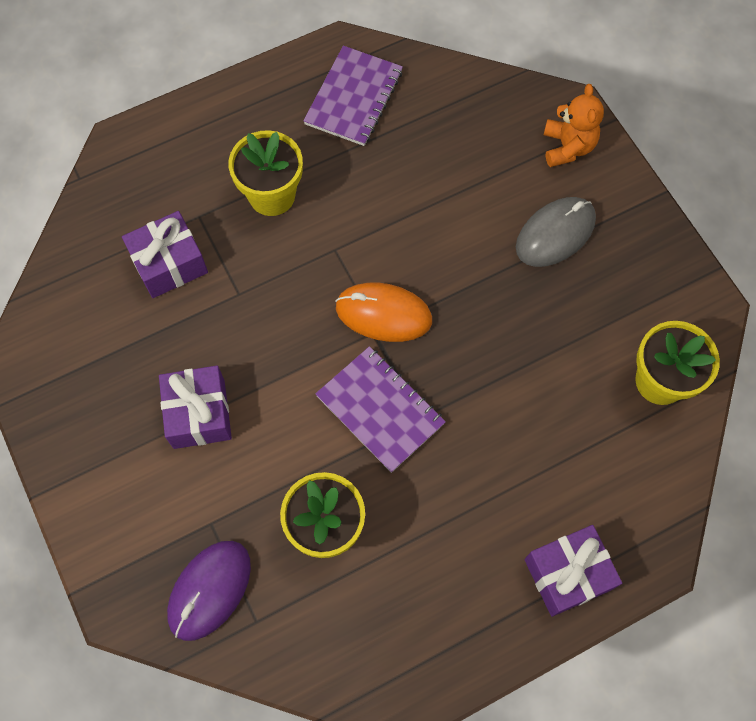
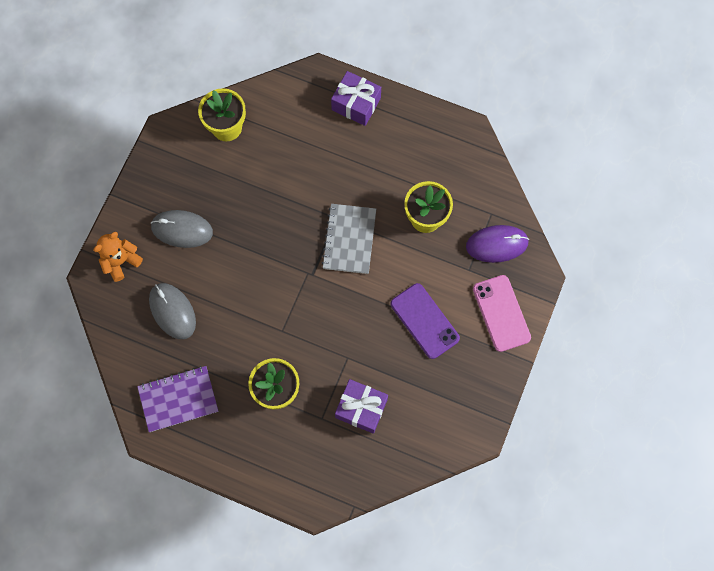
camera: 130 degrees left, 5 degrees up
purple gift [159,365,232,449] -> purple phone [391,283,460,359]
purple notebook [315,346,446,473] -> grey notebook [322,204,376,274]
orange mouse [336,283,432,342] -> none
none -> grey mouse [149,283,196,339]
none -> pink phone [473,275,531,352]

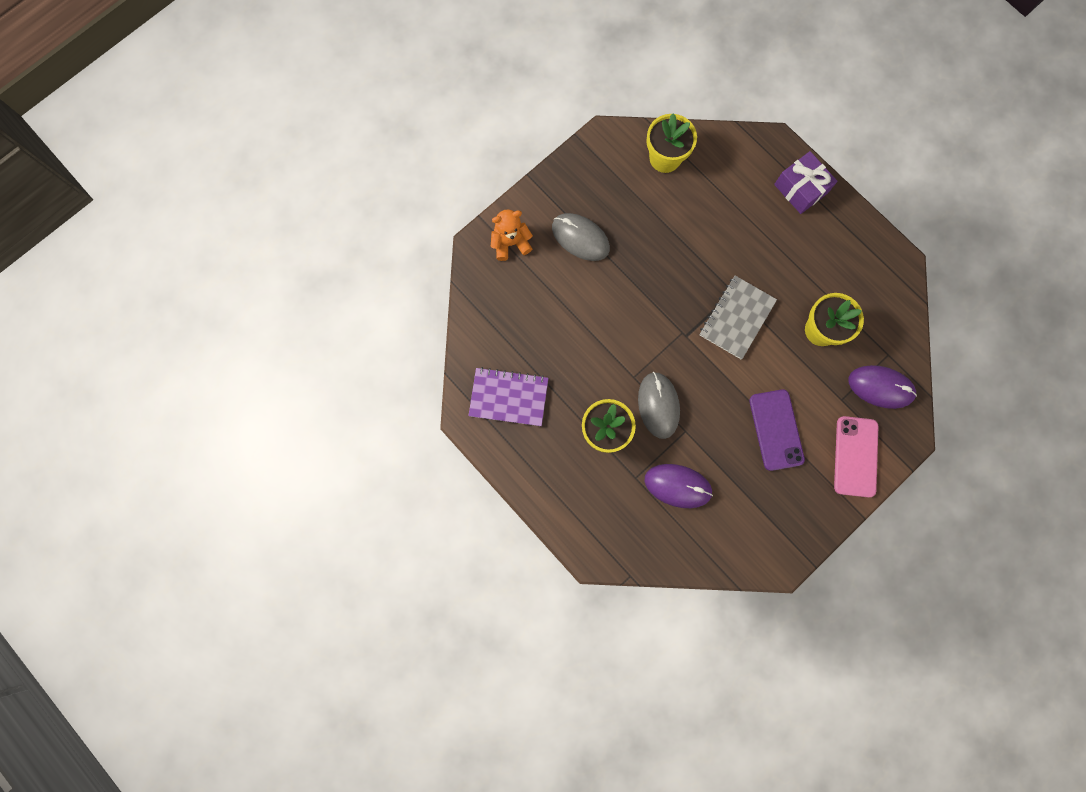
camera: 25 degrees right, 5 degrees up
grey mouse [149,283,196,339] -> grey mouse moved to [638,372,680,439]
purple gift [335,379,388,434] -> purple mouse [645,464,713,508]

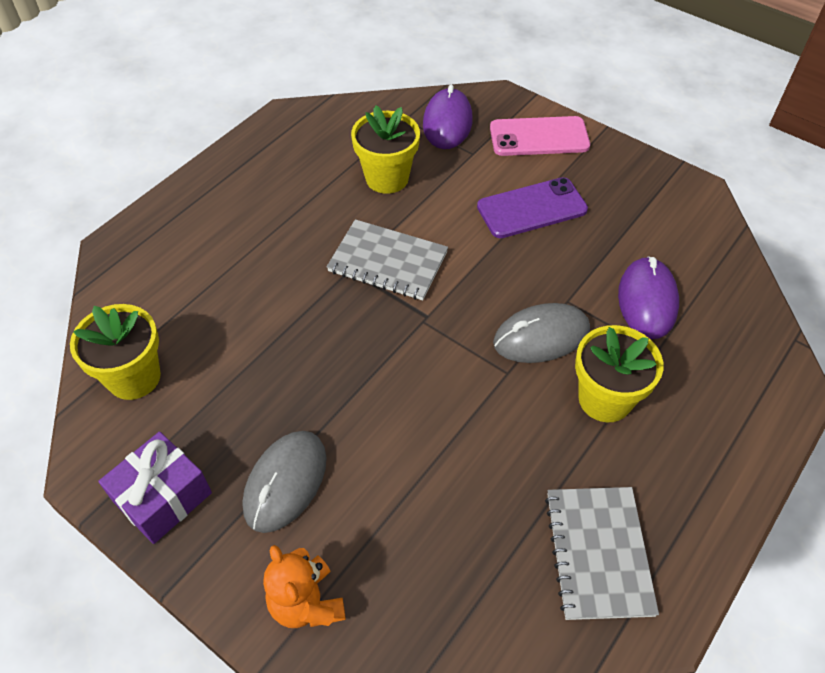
camera: 100 degrees left, 25 degrees down
purple notebook [468,367,548,426] -> grey notebook [545,487,659,620]
purple gift [774,151,837,214] -> purple gift moved to [98,432,212,544]

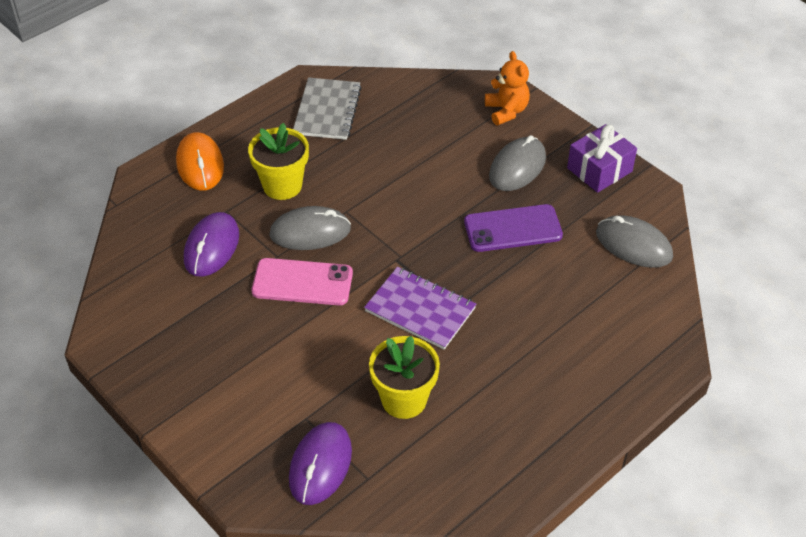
camera: 170 degrees left, 5 degrees down
yellow flower pot [70,304,161,400] -> grey mouse [596,216,673,268]
grey notebook [327,219,448,300] -> purple notebook [364,267,476,350]
purple phone [477,177,588,238] -> purple phone moved to [464,204,563,252]
pink phone [490,116,590,156] -> pink phone moved to [252,258,353,305]
none -> orange mouse [176,132,224,191]

